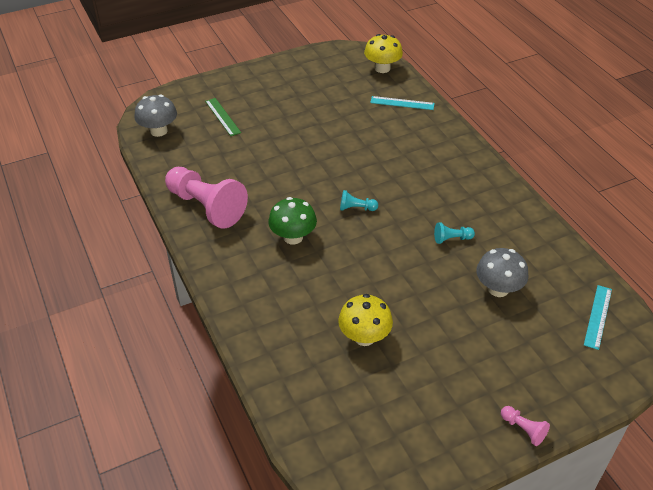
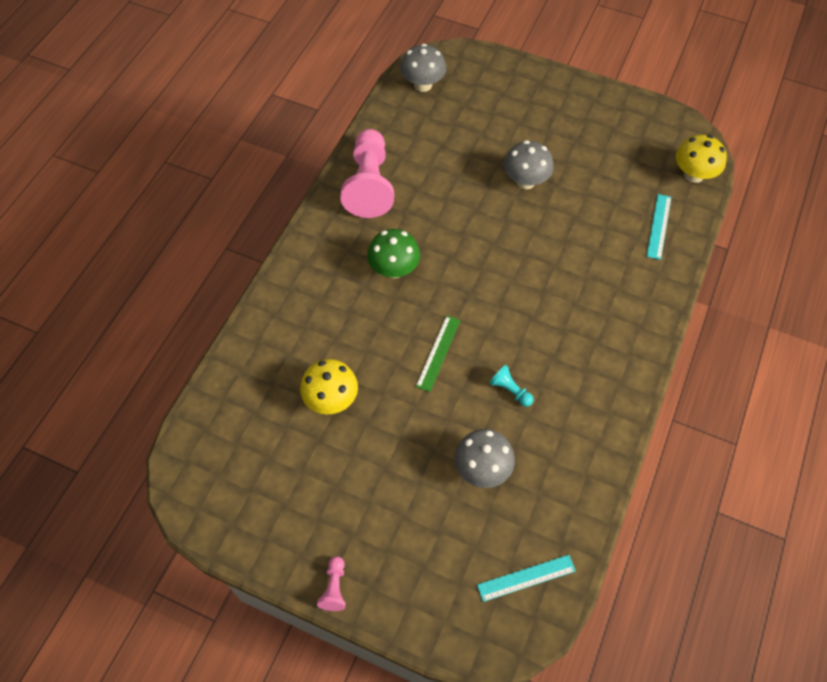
camera: 50 degrees right, 15 degrees up
green ruler [205,98,241,136] -> green ruler moved to [416,315,461,392]
turquoise pawn [340,190,378,211] -> none
turquoise ruler [370,96,435,110] -> turquoise ruler turned 45 degrees clockwise [646,194,671,260]
none -> grey mushroom [504,140,554,189]

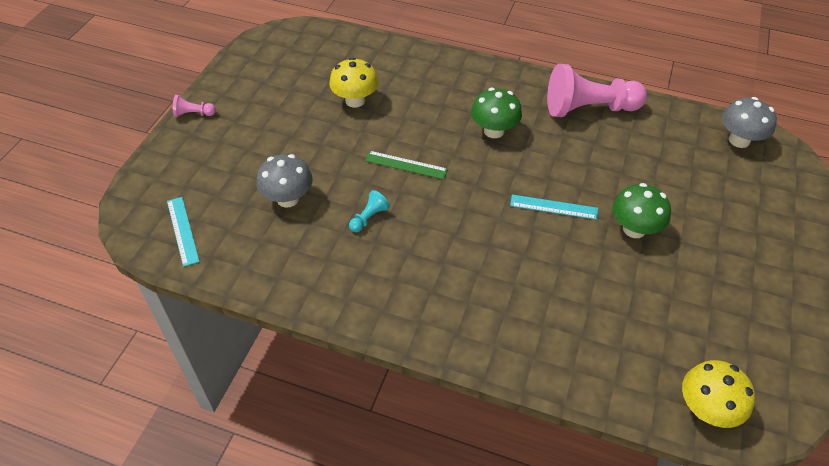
camera: 85 degrees right, 10 degrees down
grey mushroom [504,140,554,189] -> green mushroom [612,183,671,238]
turquoise ruler [646,194,671,260] -> turquoise ruler moved to [510,195,598,220]

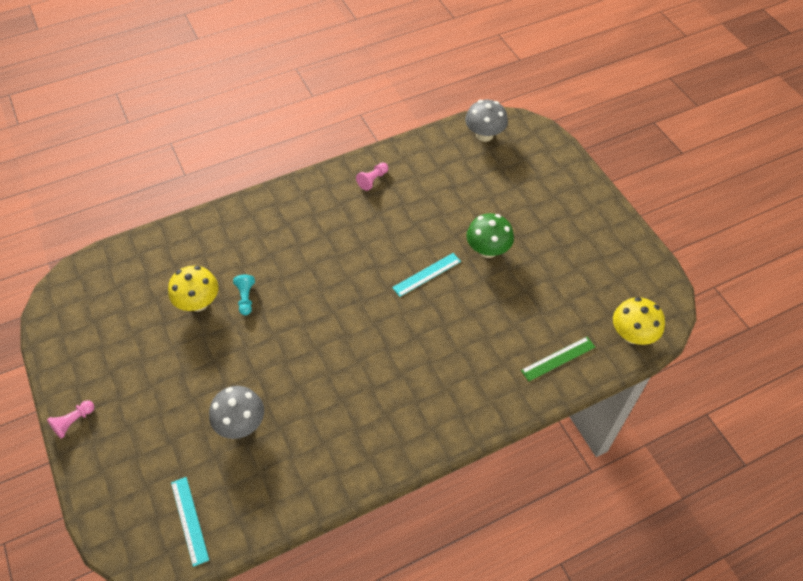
camera: 45 degrees left, 5 degrees up
turquoise ruler [167,197,200,267] -> turquoise ruler turned 45 degrees clockwise [171,477,209,567]
turquoise pawn [349,190,390,232] -> turquoise pawn moved to [233,275,255,315]
green ruler [365,151,448,179] -> green ruler moved to [521,337,595,382]
green mushroom [471,88,522,138] -> none
pink pawn [547,64,647,117] -> pink pawn [356,162,388,191], size x0.42

